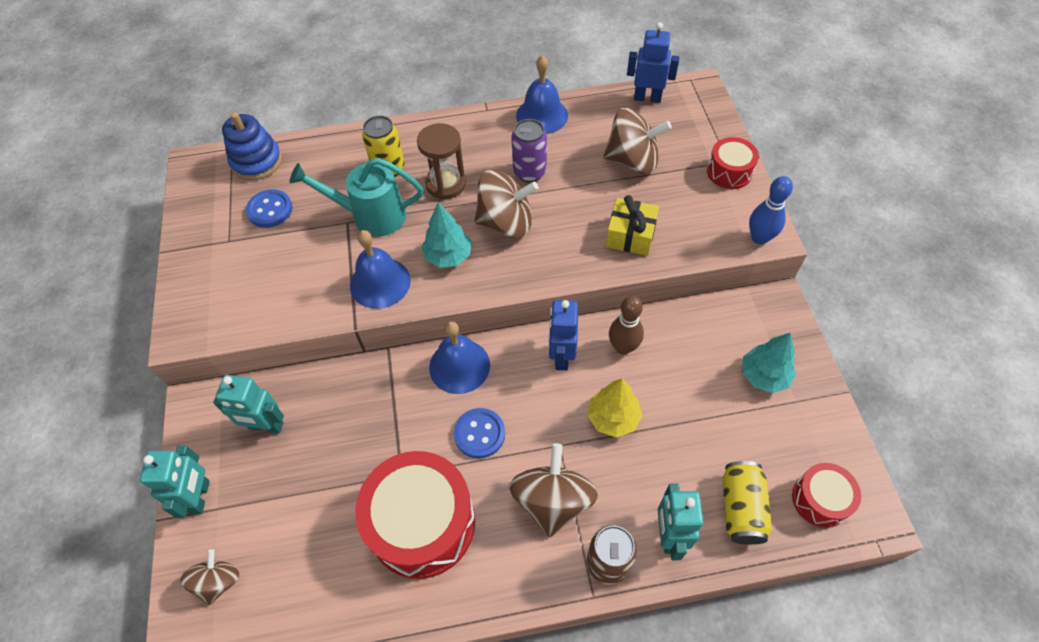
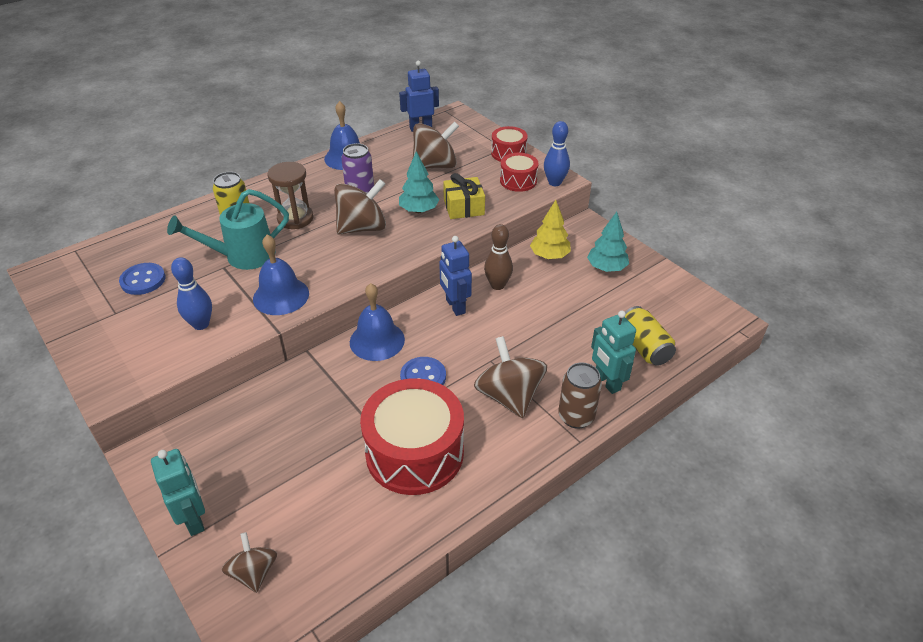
camera: 30 degrees left, 15 degrees down
turquoise robot [213,375,284,434] -> none
blue stacking toy [222,112,282,180] -> none
turquoise tree [421,202,472,268] -> turquoise tree moved to [399,151,439,213]
yellow tree [588,379,642,438] -> yellow tree moved to [530,200,571,259]
red drum [792,463,861,528] -> red drum moved to [500,153,538,192]
none -> blue bowling pin [171,257,212,330]

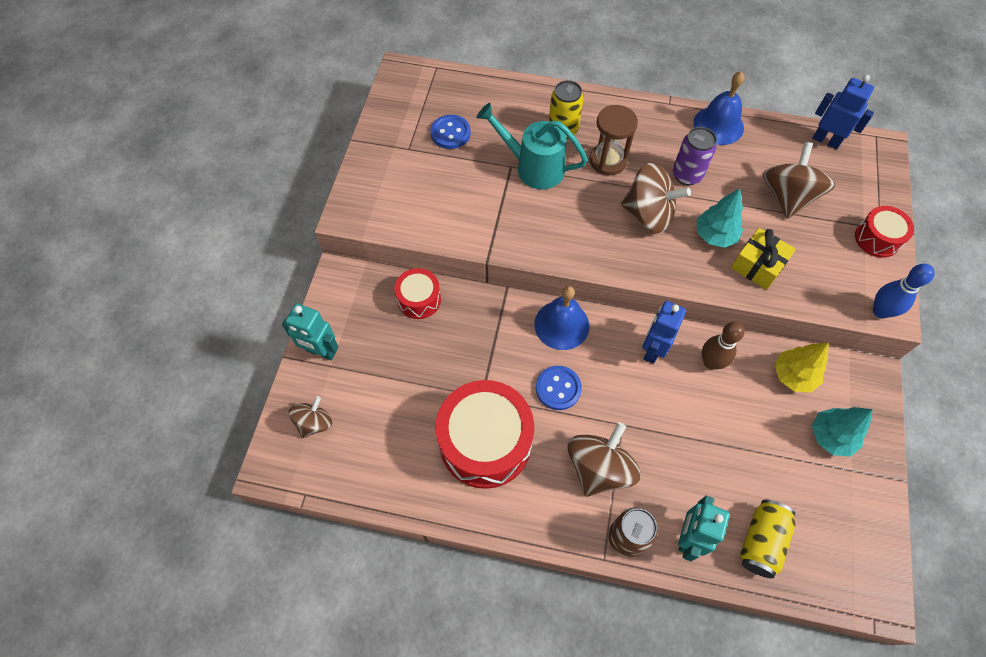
camera: 50 degrees right, 20 degrees up
turquoise robot [151,449,205,536] -> turquoise robot turned 90 degrees clockwise [282,303,338,360]
blue bowling pin [171,257,212,330] -> none
blue bell [253,235,309,315] -> none
brown spinning top [413,122,459,169] -> brown spinning top turned 105 degrees counterclockwise [763,142,835,219]
red drum [500,153,538,192] -> red drum moved to [395,268,441,319]

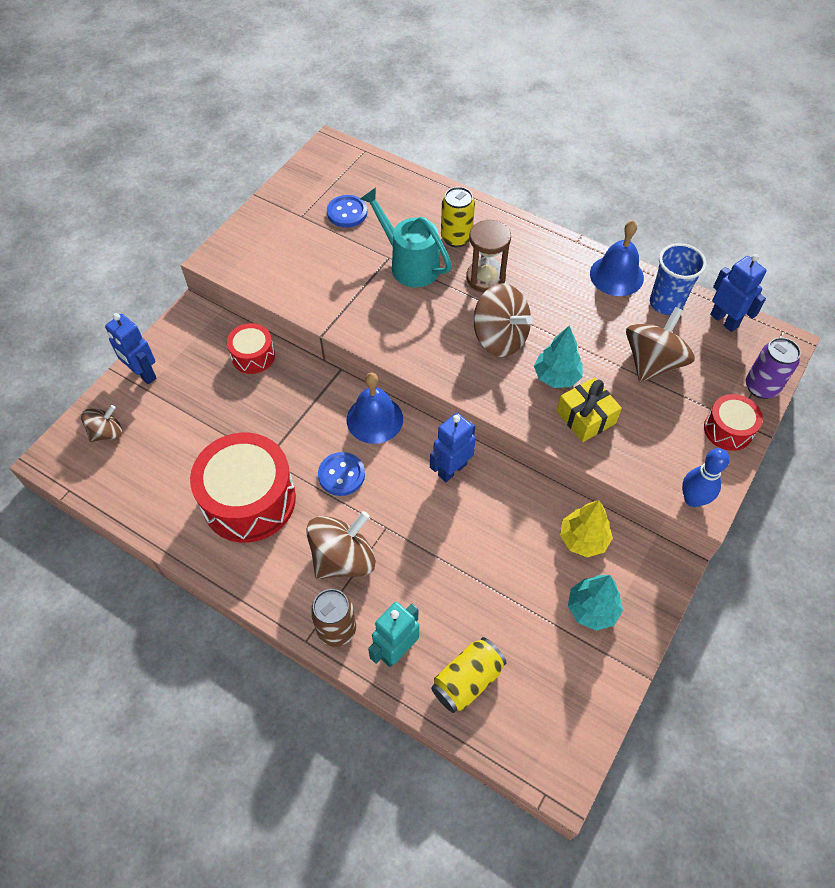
camera: 20 degrees right, 5 degrees down
turquoise robot [282,303,338,360] -> blue robot [105,313,157,384]
purple can [673,127,717,186] -> purple can moved to [746,337,801,399]
brown bowling pin [702,322,745,370] -> none
none -> blue cup [650,243,707,315]

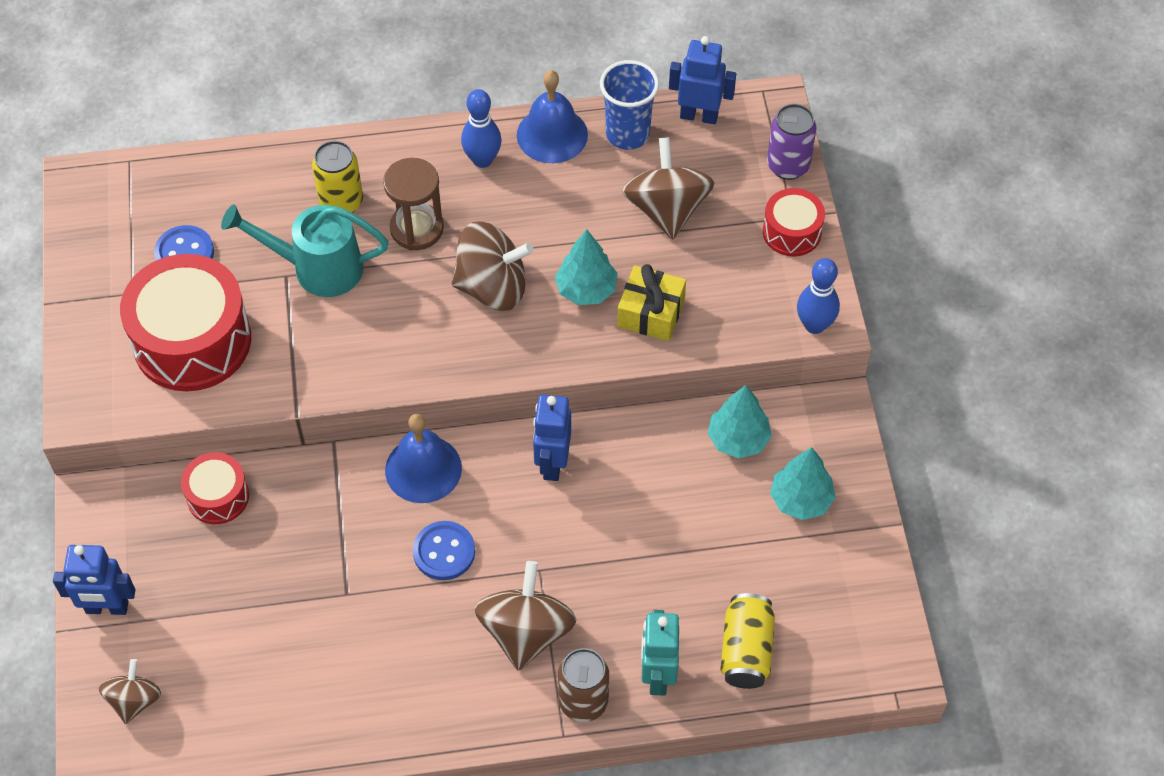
camera: 40 degrees left, 0 degrees up
red drum [190,433,296,543] -> red drum moved to [120,254,251,391]
yellow tree [560,500,613,558] -> turquoise tree [707,385,772,459]
none -> blue bowling pin [461,89,502,168]

